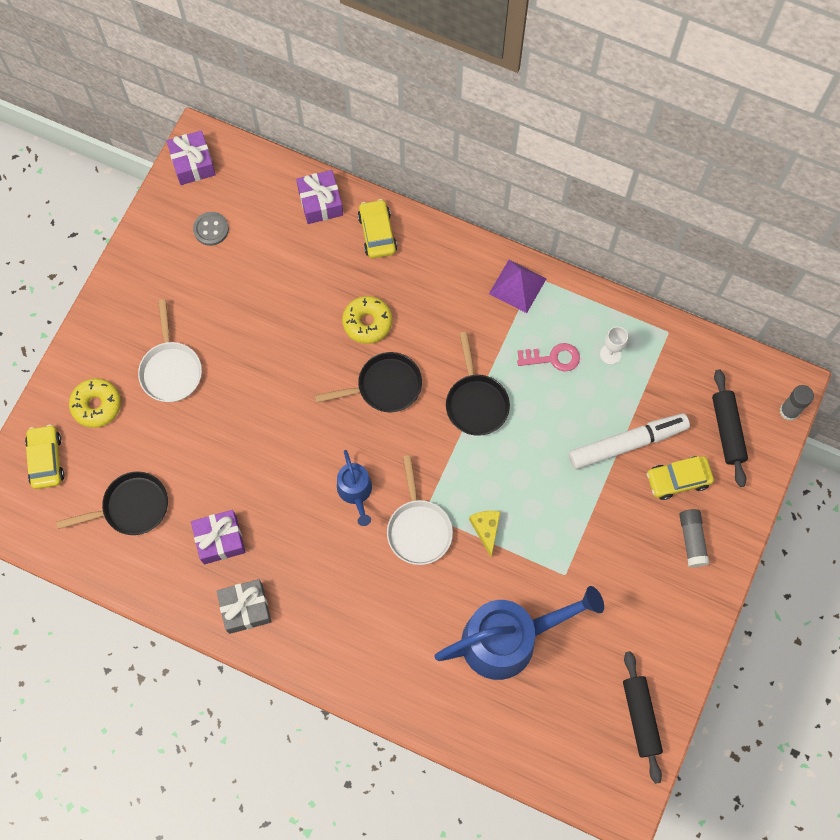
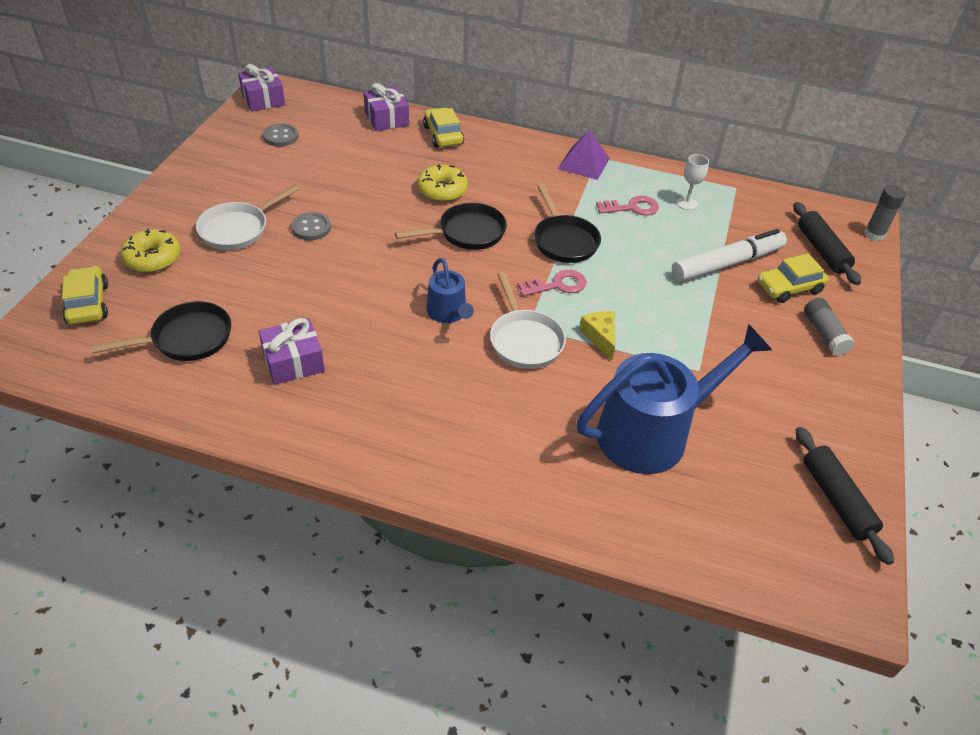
camera: 10 degrees left, 25 degrees down
white pan [138,299,202,402] -> white pan turned 60 degrees clockwise [196,184,300,250]
grey gift [216,579,271,634] -> none
none -> grey button [291,212,331,240]
none -> pink key [518,270,587,296]

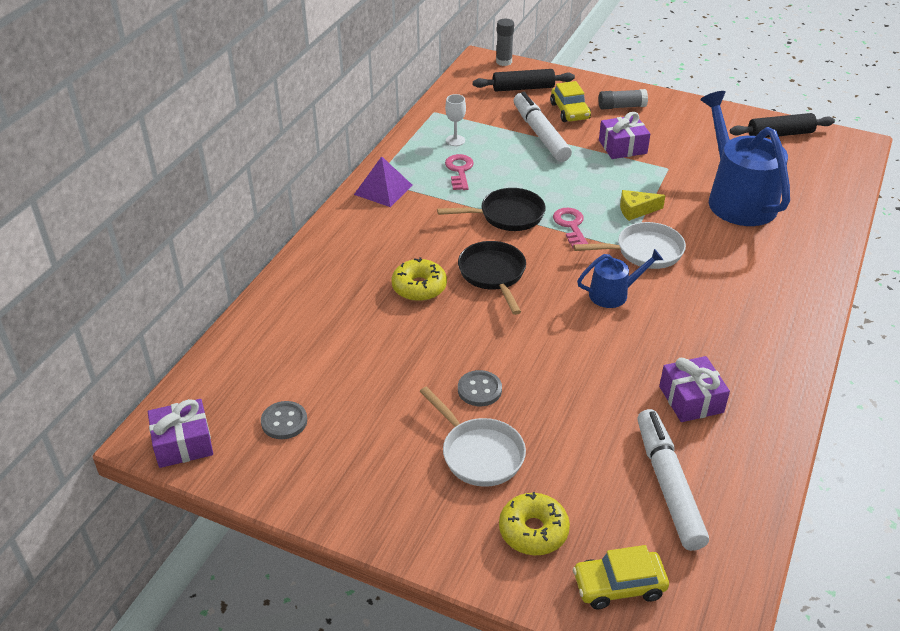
camera: 80 degrees left, 5 degrees down
black pan [91,301,231,361] -> white marker [637,409,709,551]
purple gift [364,83,409,131] -> purple gift moved to [599,112,650,159]
yellow car [423,108,464,147] -> none

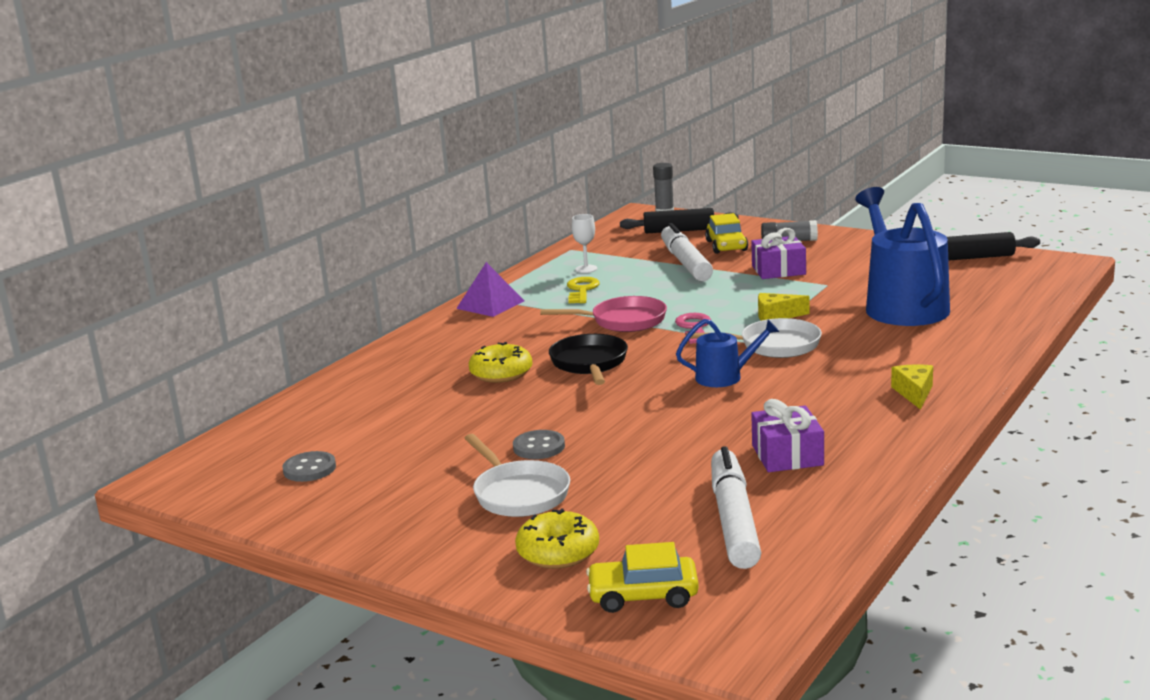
camera: 10 degrees right, 20 degrees down
purple gift [148,399,213,468] -> none
black pan [437,188,546,231] -> pink pan [540,296,667,332]
pink key [445,154,474,190] -> yellow key [567,277,600,303]
none -> yellow cheese [891,364,933,410]

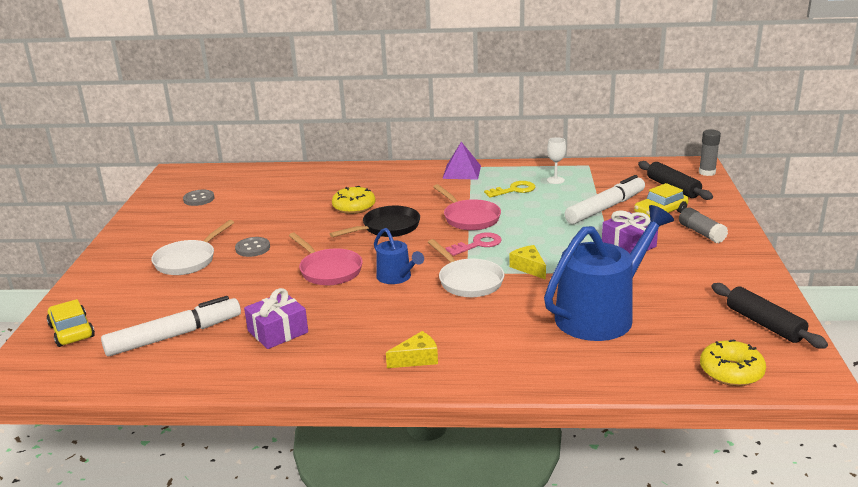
camera: 60 degrees right, 5 degrees up
yellow donut [515,508,599,569] -> yellow donut moved to [700,340,766,386]
none -> pink pan [289,233,363,285]

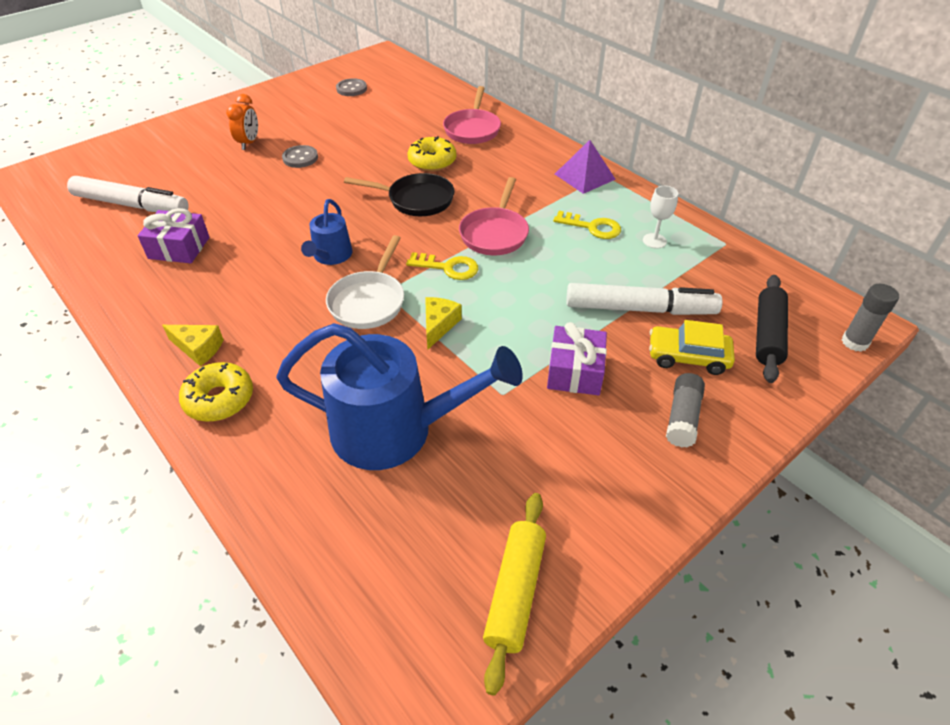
camera: 45 degrees right, 20 degrees up
yellow car [46,299,95,347] -> none
white pan [151,220,234,275] -> orange clock [226,94,258,150]
pink pan [289,233,363,285] -> pink pan moved to [443,86,501,144]
pink key [445,232,502,256] -> yellow key [406,252,478,280]
yellow donut [700,340,766,386] -> yellow donut moved to [179,362,253,422]
black rolling pin [712,283,828,349] -> yellow rolling pin [483,493,546,696]

